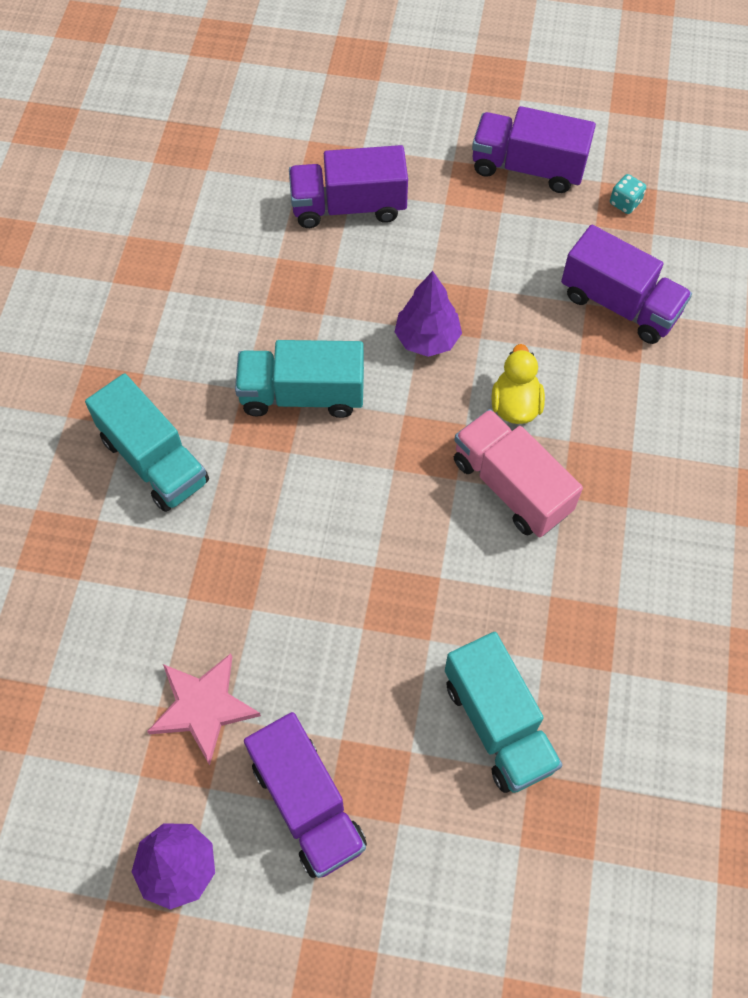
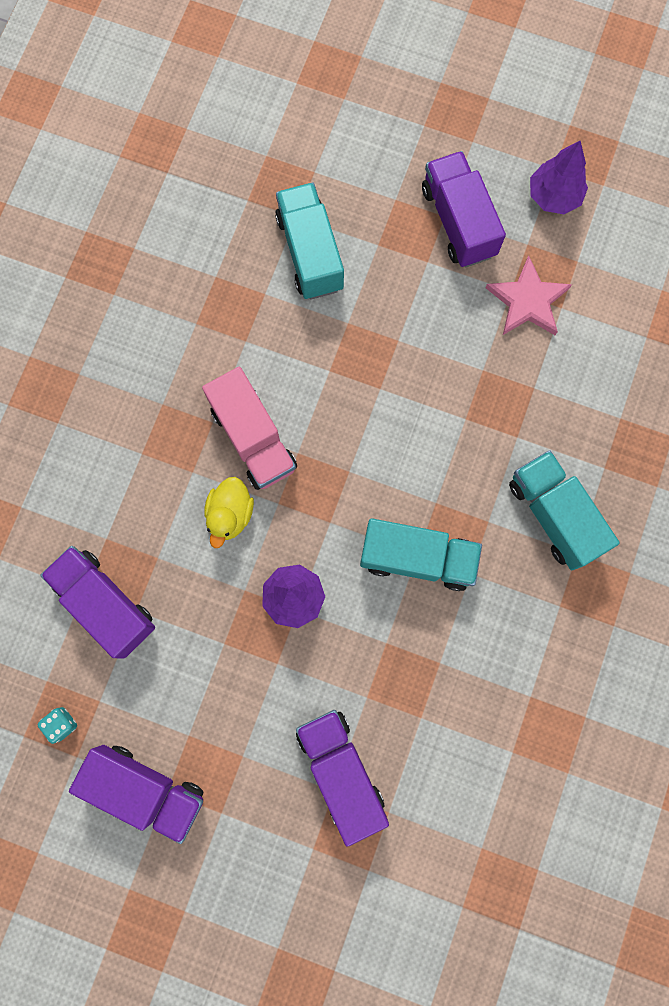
camera: 170 degrees left, 15 degrees up
purple truck [289,145,408,228] -> purple truck turned 120 degrees counterclockwise [296,710,389,847]

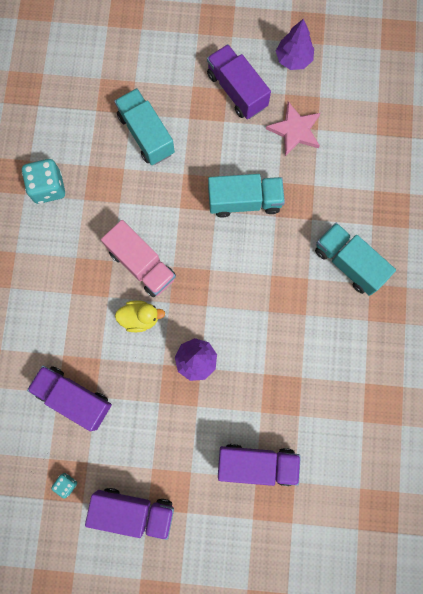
camera: 15 degrees left, 0 degrees up
yellow duck [204,477,254,548] -> yellow duck turned 90 degrees counterclockwise [115,300,165,332]
purple truck [296,710,389,847] -> purple truck turned 135 degrees clockwise [218,444,301,486]
turquoise truck [360,518,482,591] -> turquoise truck moved to [208,174,285,218]
none -> turquoise dice [22,159,65,204]

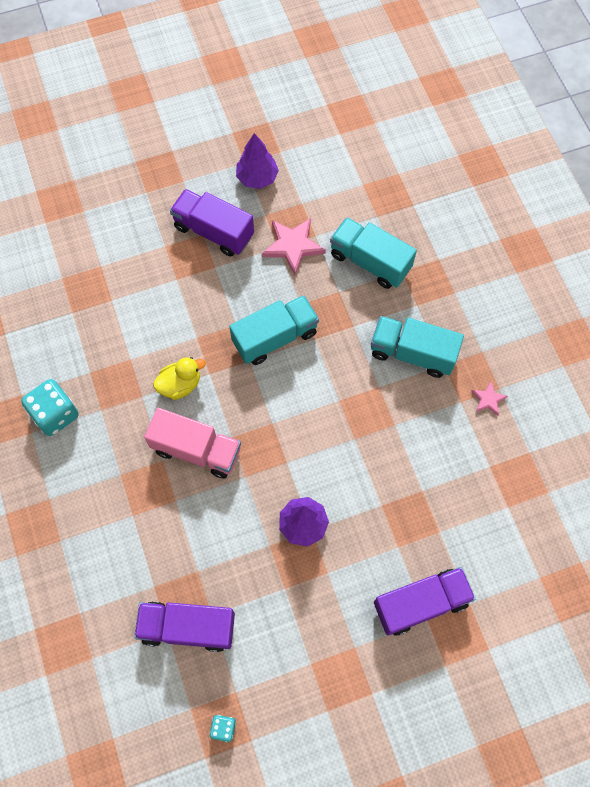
camera: 25 degrees left, 10 degrees down
purple truck [85,488,174,540] -> none
turquoise truck [114,88,175,165] -> turquoise truck moved to [330,217,417,289]
yellow duck [115,300,165,332] -> yellow duck moved to [153,357,206,400]
none -> pink star [471,381,508,416]

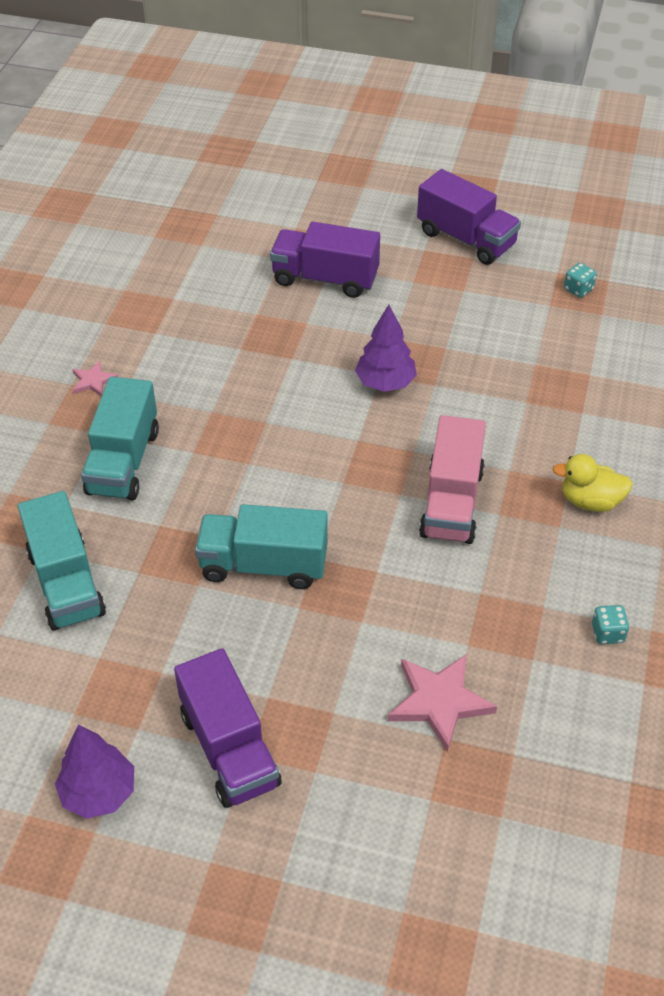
camera: 145 degrees left, 20 degrees down
turquoise dice [21,379,79,436] -> turquoise dice [592,605,629,644], size x0.50
purple truck [134,601,235,652] -> purple truck moved to [417,169,521,265]
pink truck [144,408,241,478] -> pink truck turned 135 degrees counterclockwise [419,415,486,544]
yellow duck [153,357,206,400] -> yellow duck moved to [553,454,633,512]
pink star [262,218,326,275] -> pink star moved to [388,654,497,752]
turquoise truck [371,316,464,378] -> turquoise truck turned 45 degrees clockwise [81,377,159,500]

